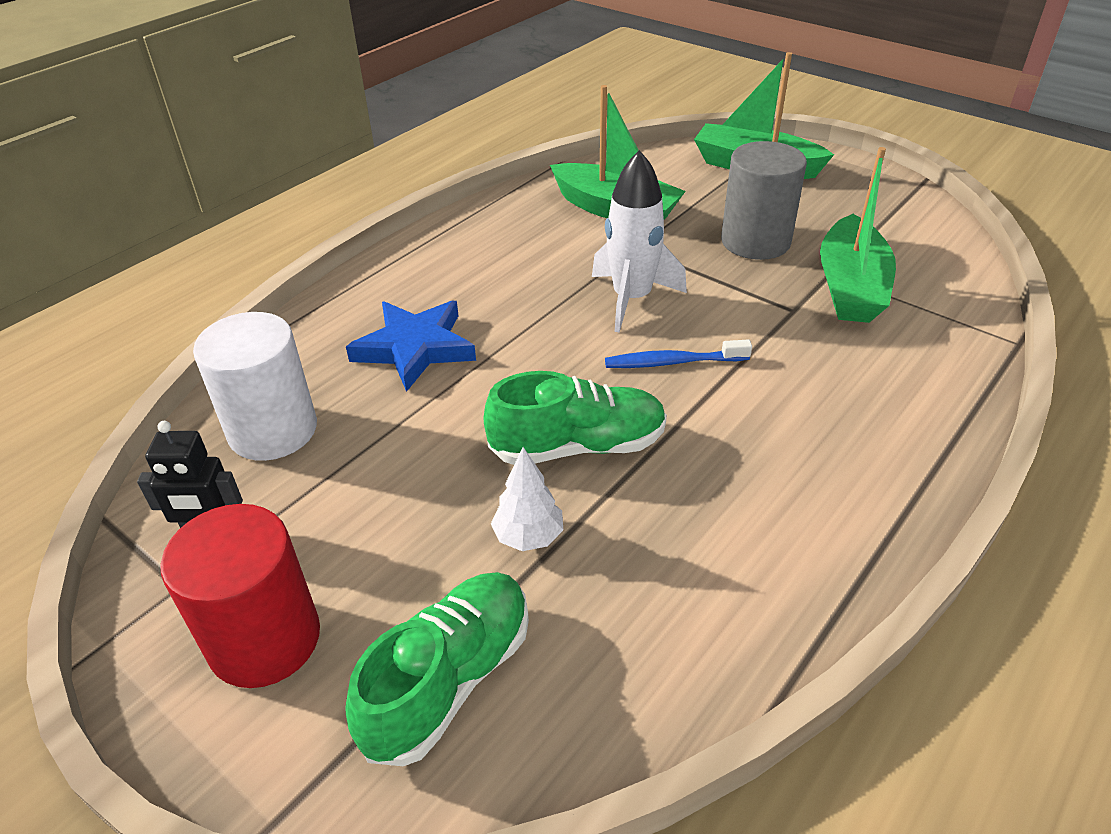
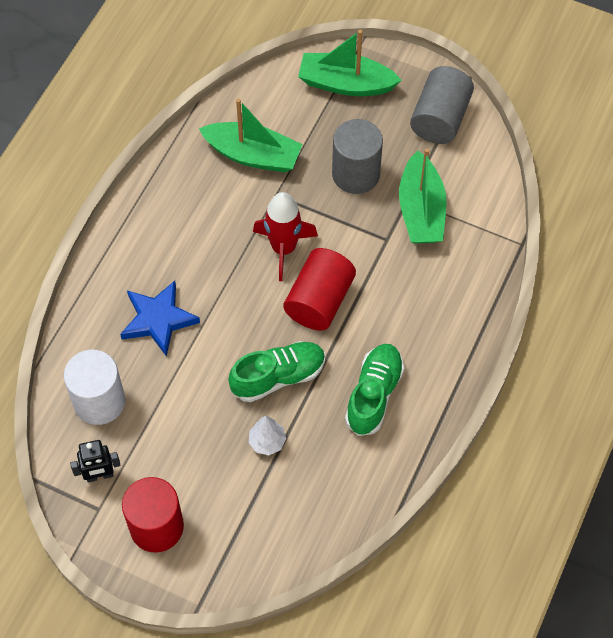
camera: 15 degrees left, 20 degrees up
green shoe [345,572,529,766] -> green shoe moved to [345,344,404,436]
white rocket [592,150,687,333] -> red rocket [253,192,318,281]
blue toothbrush [605,339,752,368] -> red cylinder [283,248,356,331]
none -> grey cylinder [410,66,474,144]

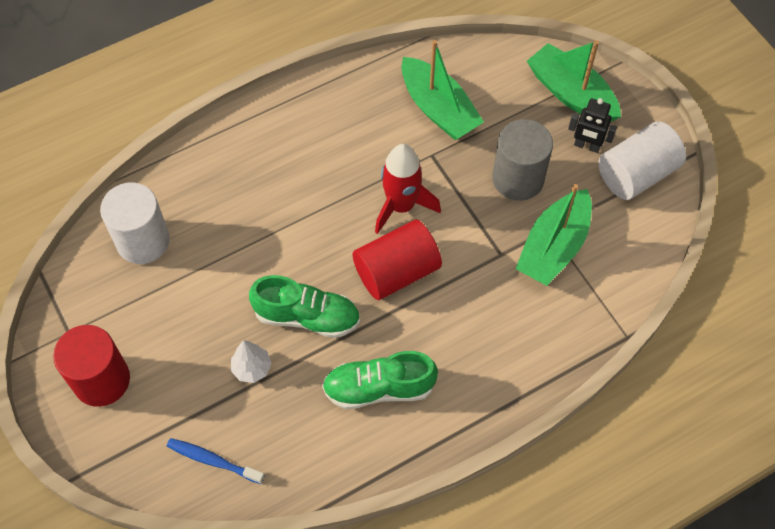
camera: 35 degrees right, 0 degrees up
black robot [70,440,120,482] -> black robot moved to [568,98,617,153]
blue star [120,281,200,357] -> none
green shoe [345,344,404,436] -> green shoe turned 150 degrees counterclockwise [322,351,438,409]
grey cylinder [410,66,474,144] -> white cylinder [598,121,686,200]
none -> blue toothbrush [167,438,265,484]

